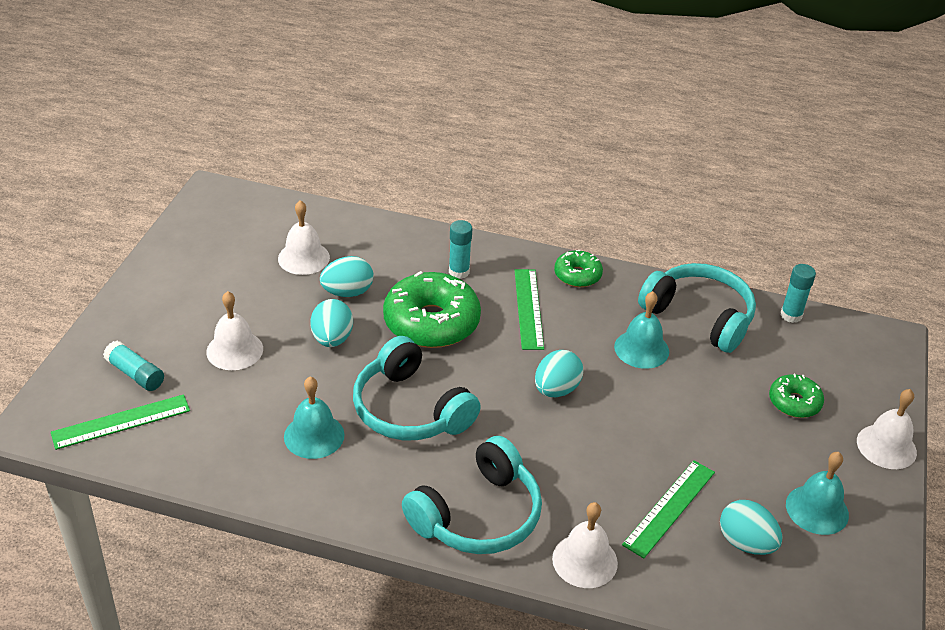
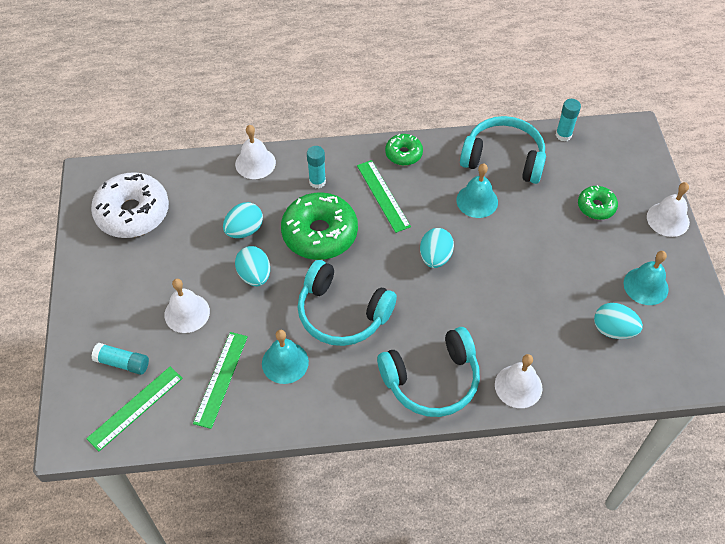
camera: 20 degrees left, 15 degrees up
white bell [278,200,330,275] -> white bell moved to [235,125,276,179]
turquoise headphones [402,436,542,554] -> turquoise headphones turned 45 degrees clockwise [377,327,480,417]
green ruler [622,460,715,559] -> green ruler moved to [193,332,248,429]
none -> white donut [91,172,169,238]

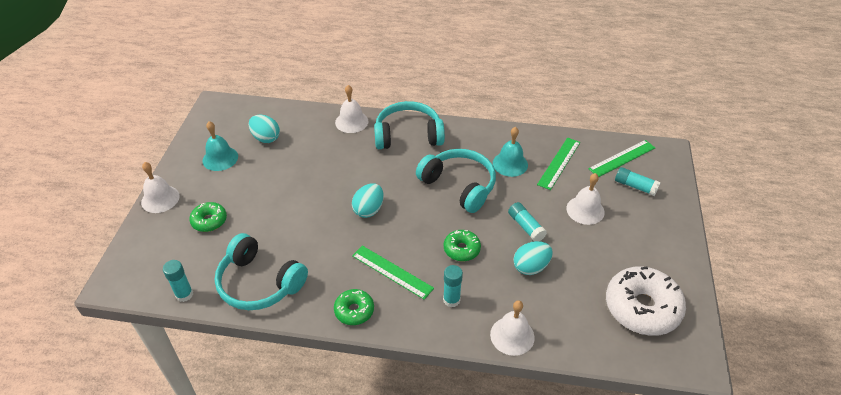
camera: 165 degrees left, 10 degrees down
turquoise egg [235,246,270,286] -> turquoise glue stick [508,202,547,242]
green donut [281,192,358,260] -> green donut [444,230,481,261], size x0.52
green ruler [357,160,411,233] -> green ruler turned 45 degrees counterclockwise [352,246,434,300]
turquoise bell [456,163,498,218] -> none

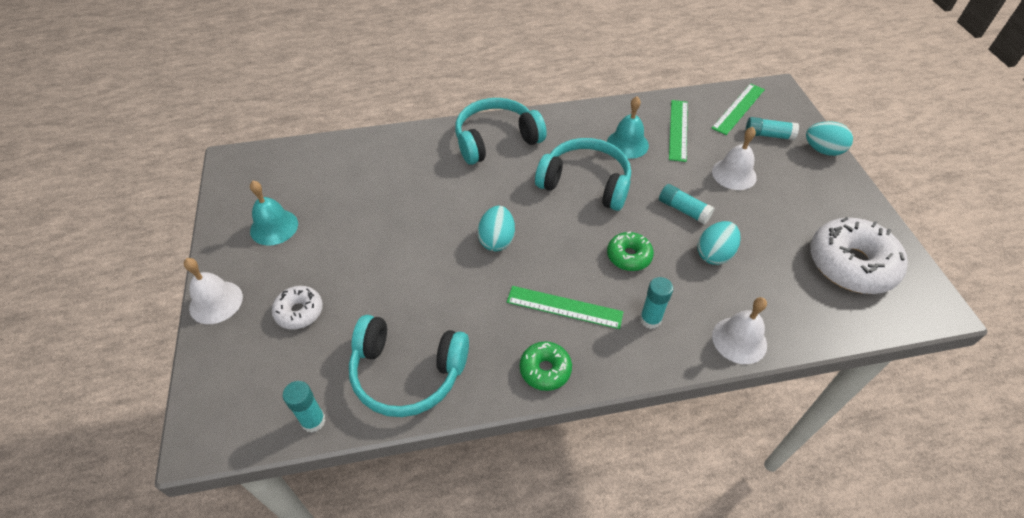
camera: 20 degrees left, 5 degrees up
green donut [189,202,227,232] -> white donut [272,286,323,330]
turquoise egg [249,115,280,143] -> turquoise egg moved to [806,121,853,156]
white bell [335,85,368,133] -> none

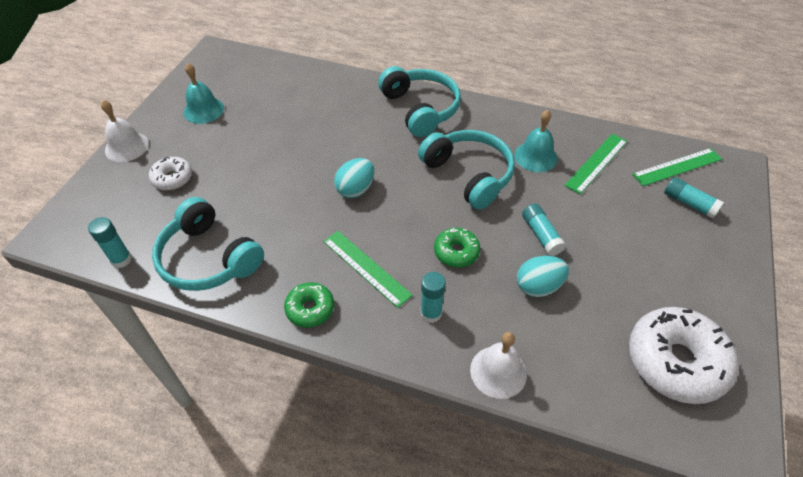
camera: 30 degrees right, 0 degrees up
turquoise headphones [455,98,547,165] -> turquoise headphones turned 60 degrees clockwise [378,66,461,137]
white bell [712,127,757,190] -> none
turquoise egg [806,121,853,156] -> none

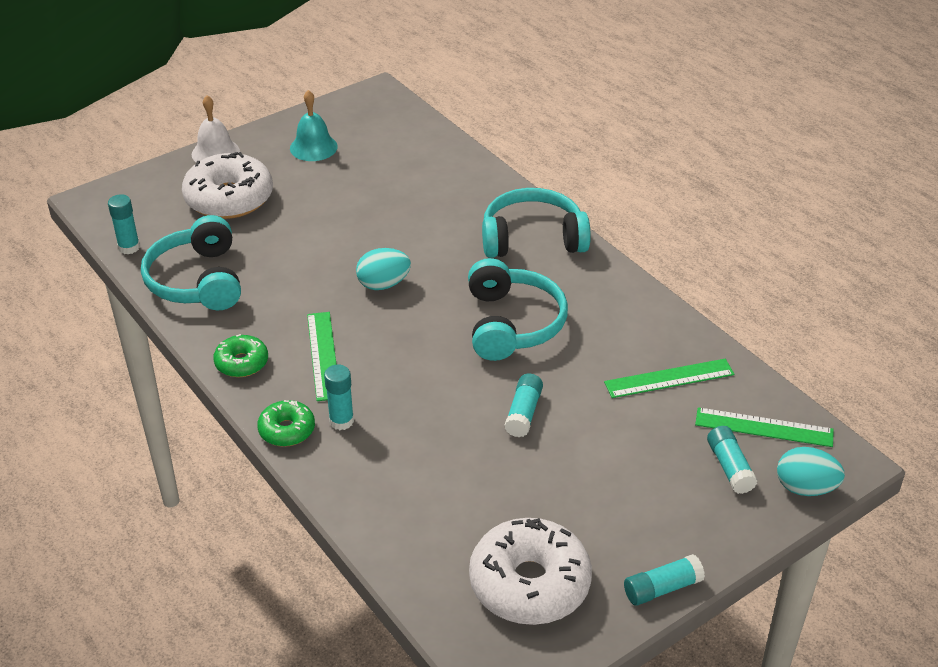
camera: 35 degrees right, 10 degrees down
white donut [149,157,192,190] -> white donut [182,152,273,219], size x1.91
turquoise headphones [378,66,461,137] -> turquoise headphones turned 105 degrees counterclockwise [482,188,591,258]
green donut [434,228,480,268] -> green donut moved to [257,400,315,447]
white bell [470,332,527,399] -> none
turquoise bell [514,110,558,172] -> none
turquoise egg [517,256,569,297] -> turquoise egg moved to [777,447,845,496]
none -> turquoise glue stick [624,554,705,606]

